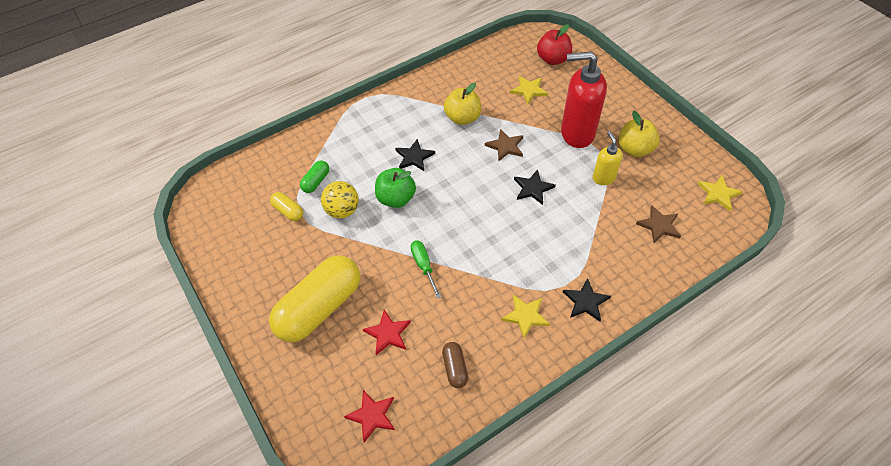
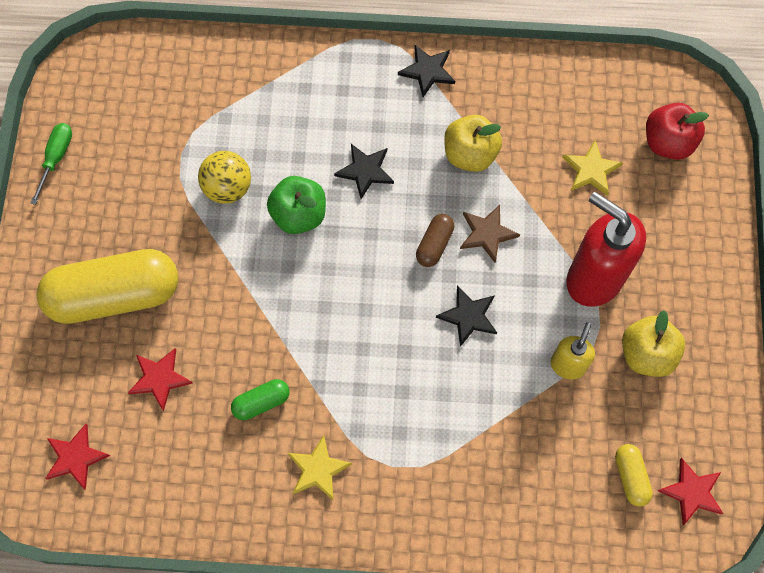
camera: 35 degrees right, 15 degrees up
yellow capsule [270,192,303,221] -> yellow capsule moved to [615,444,653,507]
green capsule [300,161,329,193] -> green capsule moved to [231,379,290,420]
green screwdriver [411,241,441,298] -> green screwdriver moved to [30,123,72,205]
brown capsule [442,342,468,388] -> brown capsule moved to [416,214,454,267]
black star [563,278,611,322] -> black star moved to [398,45,455,97]
brown star [636,206,681,243] -> none
yellow star [698,175,743,211] -> red star [658,458,723,525]

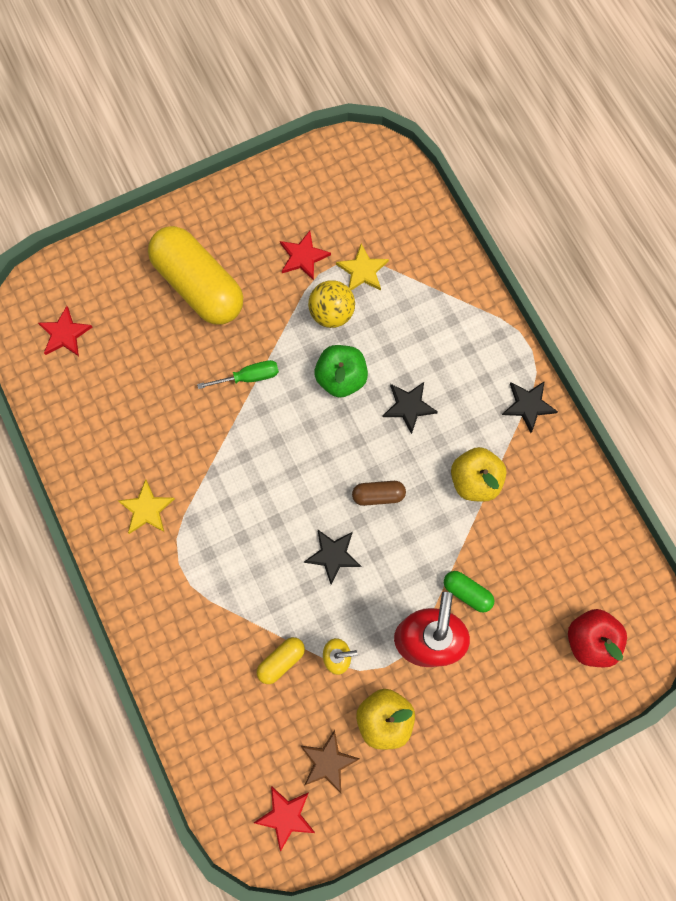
camera: 60 degrees right, 5 degrees up
green screwdriver [30,123,72,205] -> green screwdriver moved to [197,360,279,389]
red star [128,348,193,411] -> red star moved to [280,231,331,281]
green capsule [231,379,290,420] -> green capsule moved to [444,571,494,613]
brown star [460,205,520,263] -> brown star moved to [301,730,360,793]
yellow star [562,140,623,196] -> yellow star moved to [336,244,389,291]
yellow capsule [615,444,653,507] -> yellow capsule moved to [257,637,305,684]

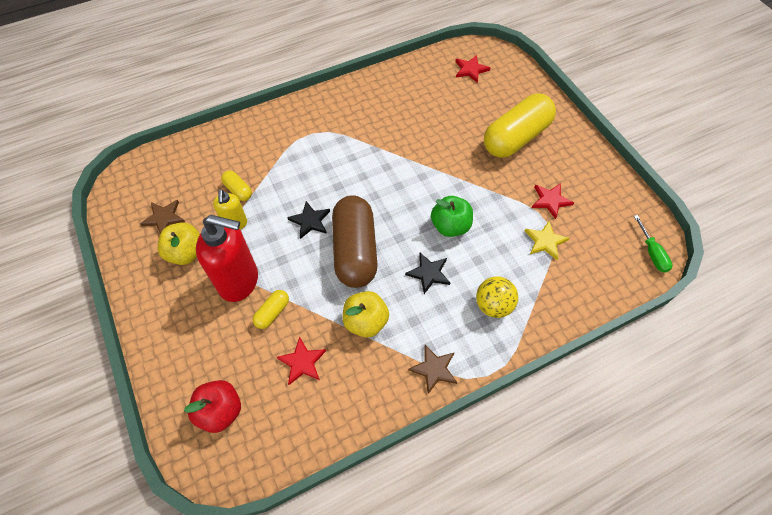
camera: 90 degrees right, 15 degrees down
yellow star [118,479,175,534] -> none
green screwdriver [197,360,279,389] -> green screwdriver moved to [634,215,673,273]
red star [254,786,315,852] -> red star moved to [277,337,326,385]
yellow ball [308,280,355,328] -> yellow ball moved to [476,277,518,318]
brown capsule [352,481,406,506] -> brown capsule [332,195,378,288], size x2.32
green capsule [444,571,494,613] -> yellow capsule [253,290,289,329]
black star [502,381,558,433] -> brown star [408,345,457,394]

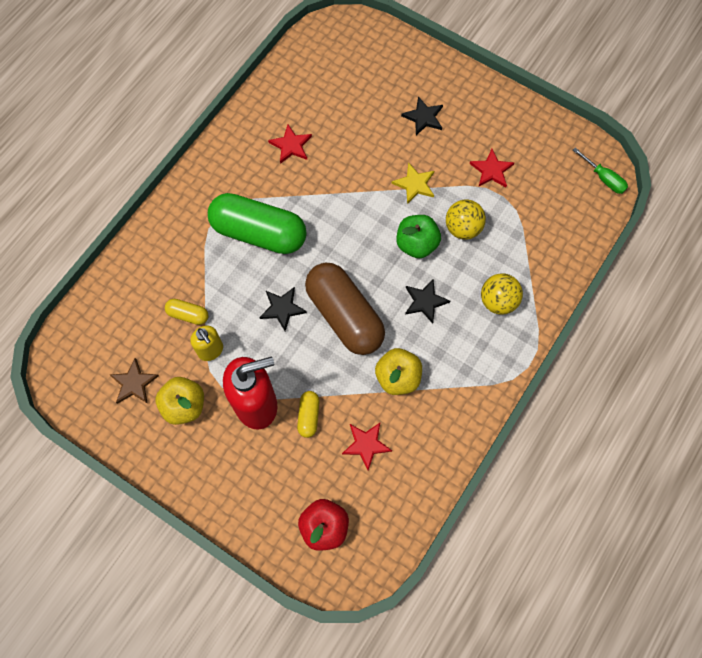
camera: 30 degrees left, 10 degrees up
brown star [408,345,457,394] -> none
red star [455,55,490,83] -> red star moved to [268,125,312,164]
yellow capsule [484,94,556,158] -> black star [401,96,443,135]
yellow star [525,221,569,260] -> yellow star moved to [392,162,434,204]
none -> green capsule [208,193,307,254]
none -> yellow ball [446,199,486,240]

